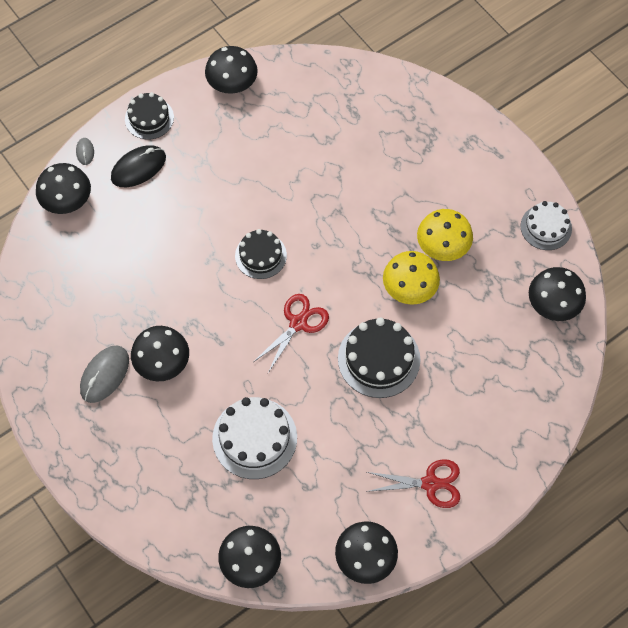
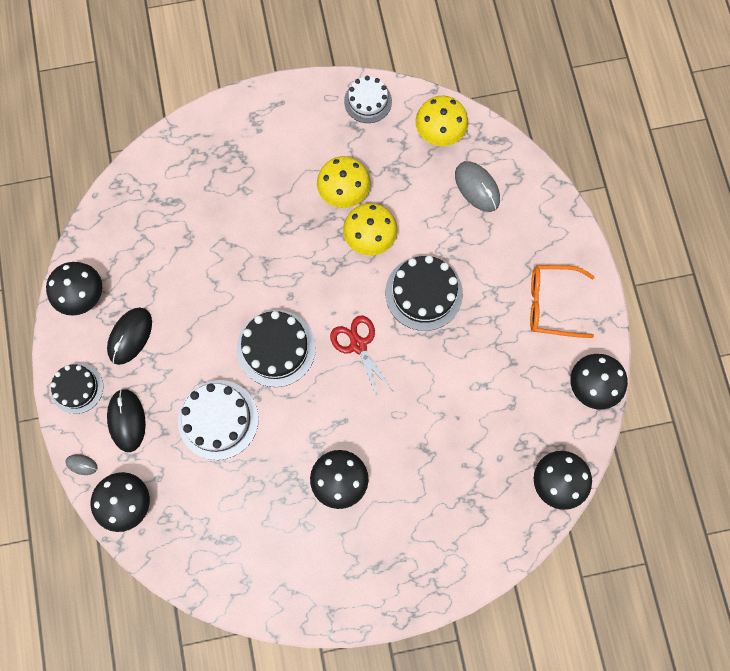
camera: 65 degrees left, 10 degrees up
grey mouse [80,345,129,403] -> grey mouse moved to [455,161,500,212]
white cake [212,397,297,479] -> white cake moved to [178,380,259,460]
black cake [235,229,287,279] -> black cake [237,310,316,387], size x1.54
red scissors [366,459,460,508] -> orange glasses [530,265,595,338]
black mushroom [529,267,586,321] -> yellow mushroom [415,96,468,146]
none -> black mouse [107,307,152,365]

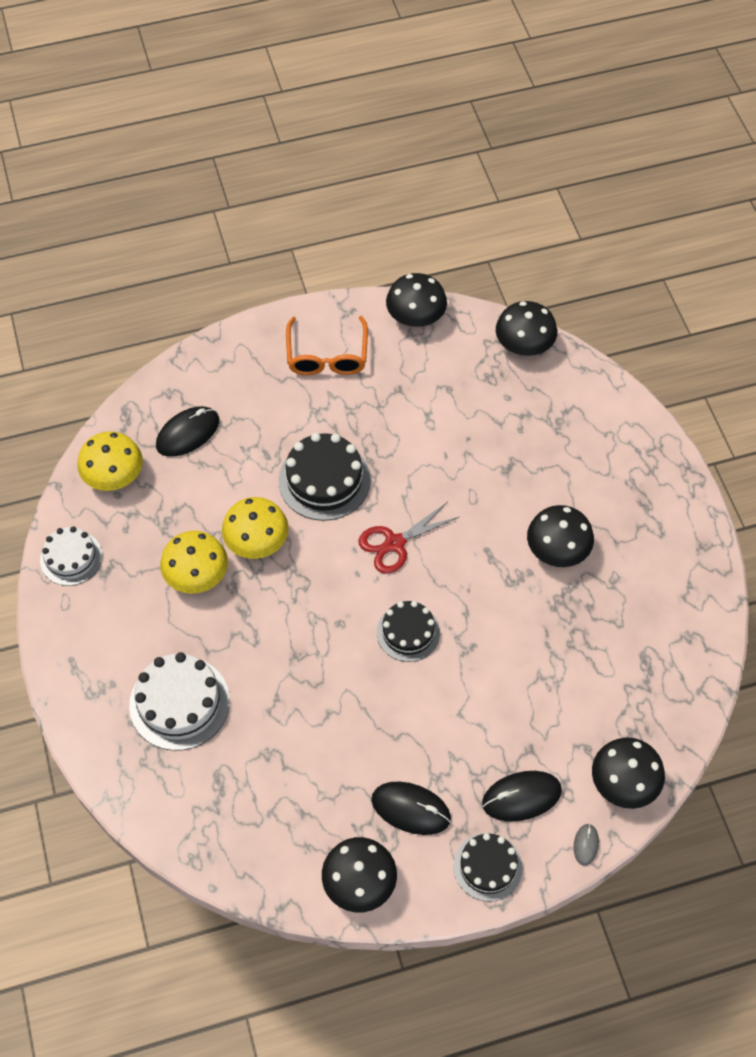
camera: 95 degrees left, 15 degrees down
white cake [178,380,259,460] -> white cake moved to [129,652,230,751]
black cake [237,310,316,387] -> black cake [377,601,440,662], size x0.65
grey mouse [455,161,500,212] -> black mouse [156,406,219,457]

